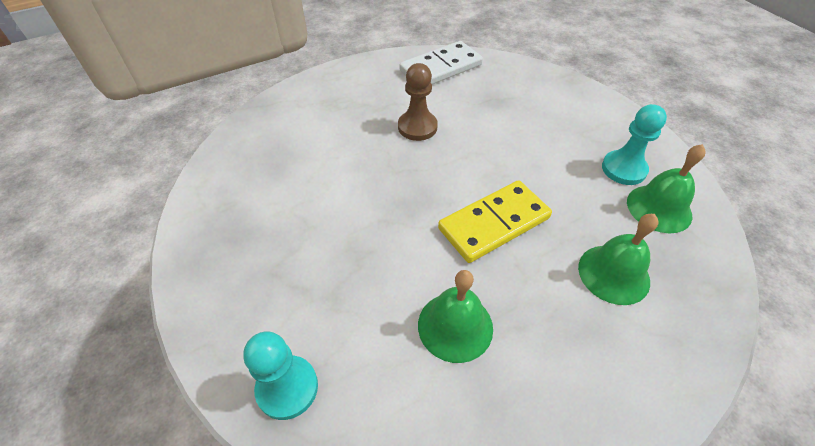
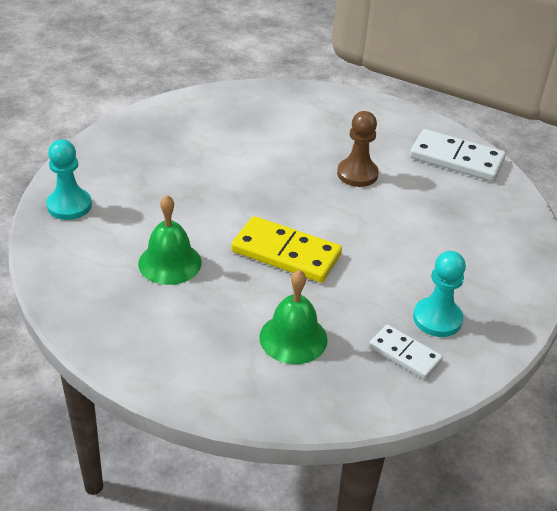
camera: 55 degrees right, 10 degrees down
green bell [627,144,706,233] -> white domino [369,325,443,379]

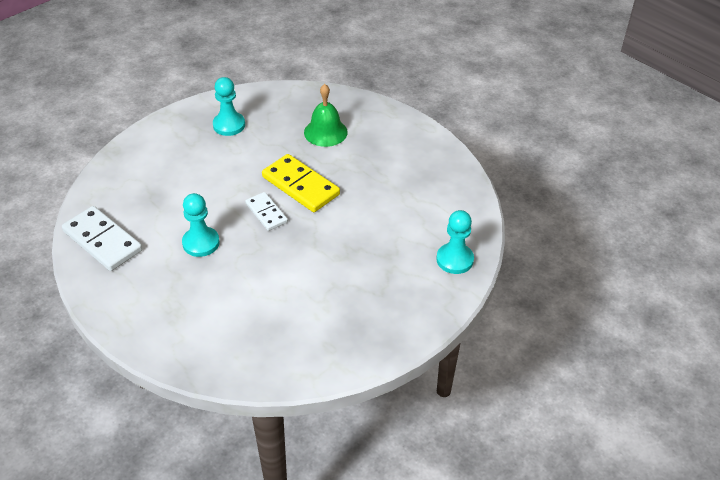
camera: 160 degrees left, 5 degrees up
green bell [138,195,202,285] -> none
brown pawn [337,111,379,187] -> turquoise pawn [182,193,220,257]
white domino [369,325,443,379] -> white domino moved to [245,192,288,231]

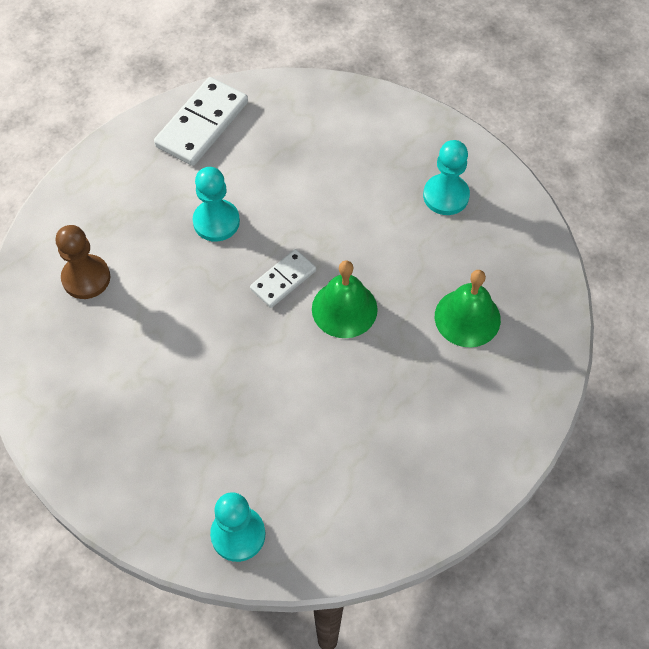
camera: 80 degrees right, 15 degrees up
yellow domino [262,154,340,212] -> green bell [312,260,378,338]
none -> brown pawn [56,225,110,299]

